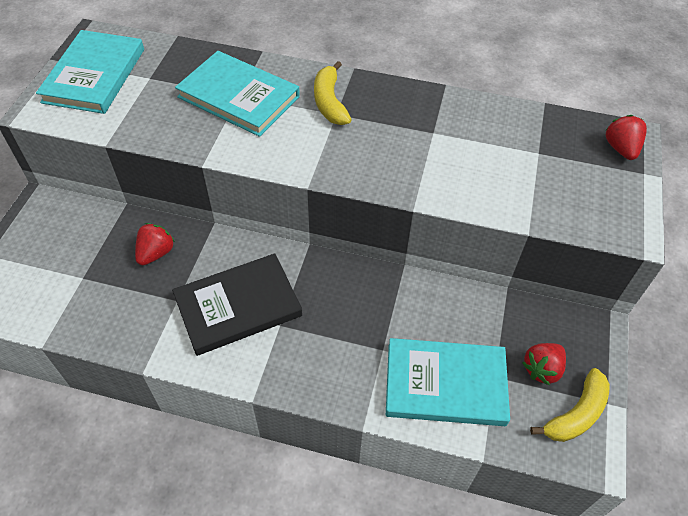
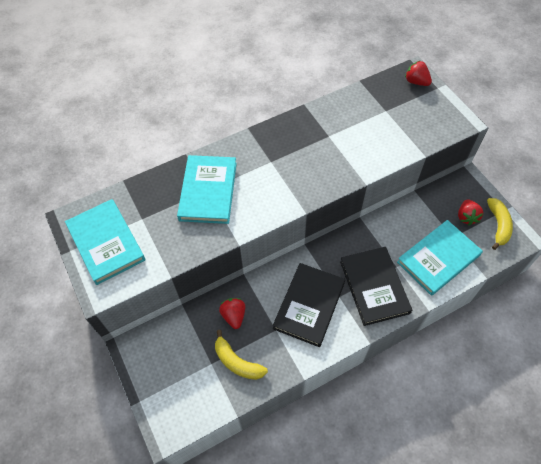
camera: 40 degrees left, 5 degrees up
turquoise book [175,51,300,137] -> turquoise book turned 75 degrees counterclockwise [177,155,237,224]
yellow banana [314,61,352,125] -> yellow banana moved to [215,330,268,380]
none -> black book [340,247,412,326]

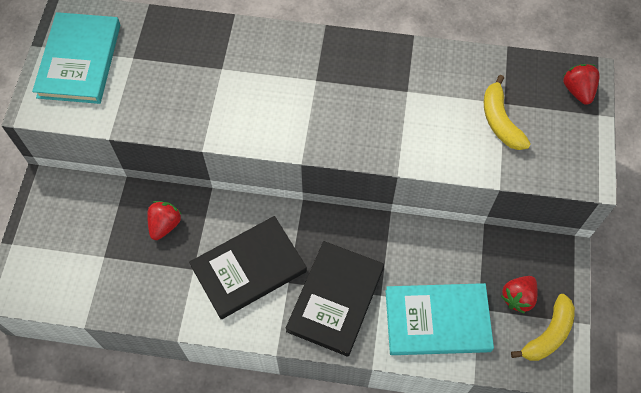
camera: 35 degrees right, 5 degrees up
turquoise book [177,155,237,224] -> none
yellow banana [215,330,268,380] -> yellow banana moved to [484,75,531,150]

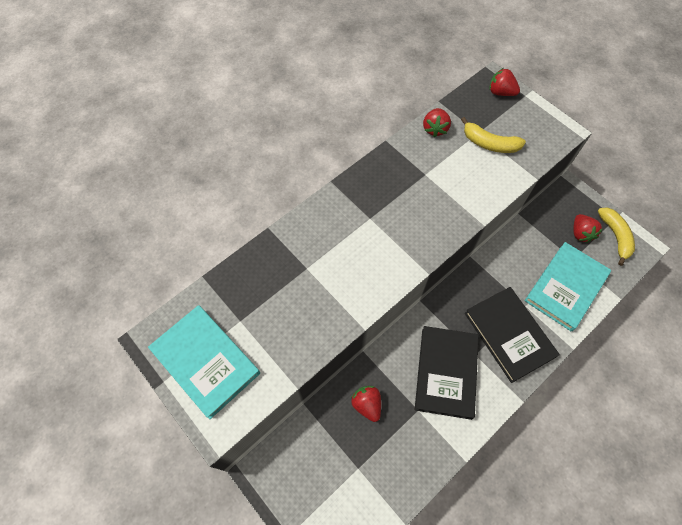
camera: 50 degrees left, 0 degrees up
none -> red strawberry [423,108,451,137]

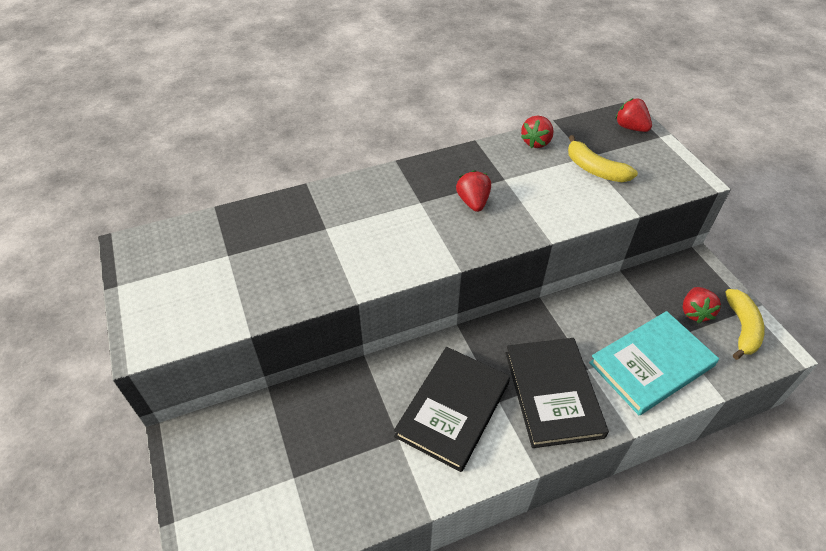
camera: 20 degrees right, 15 degrees down
turquoise book [148,305,260,419] -> none
red strawberry [351,386,381,422] -> red strawberry moved to [456,170,491,212]

